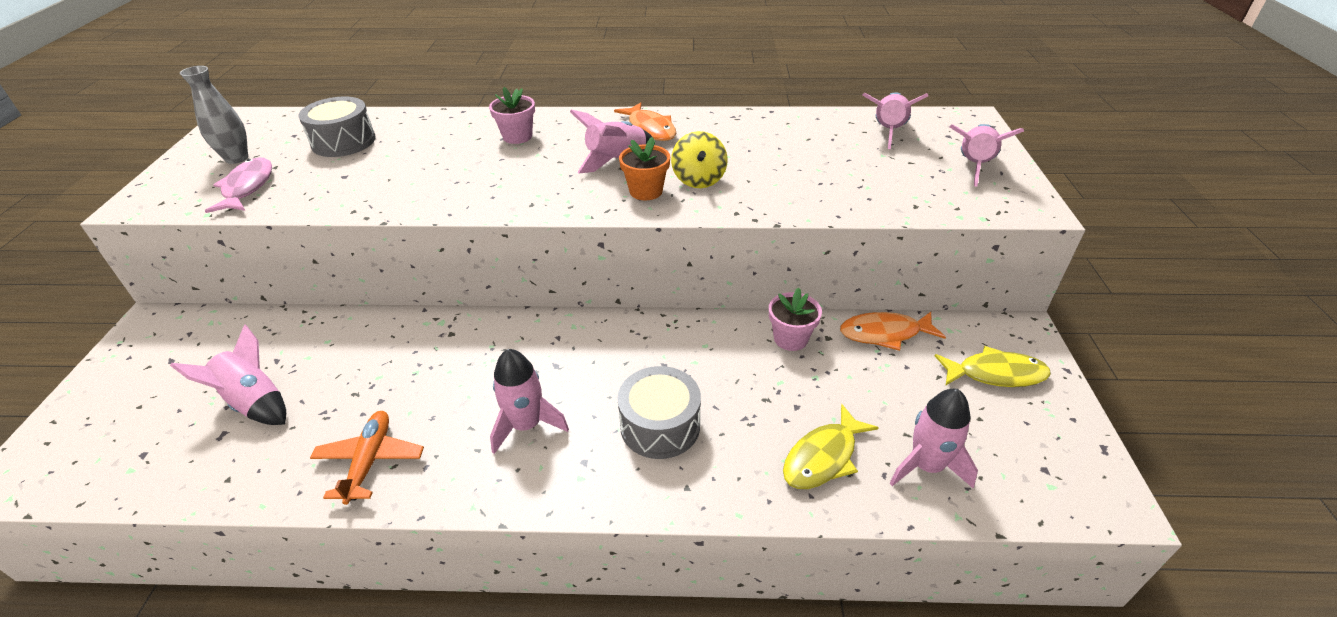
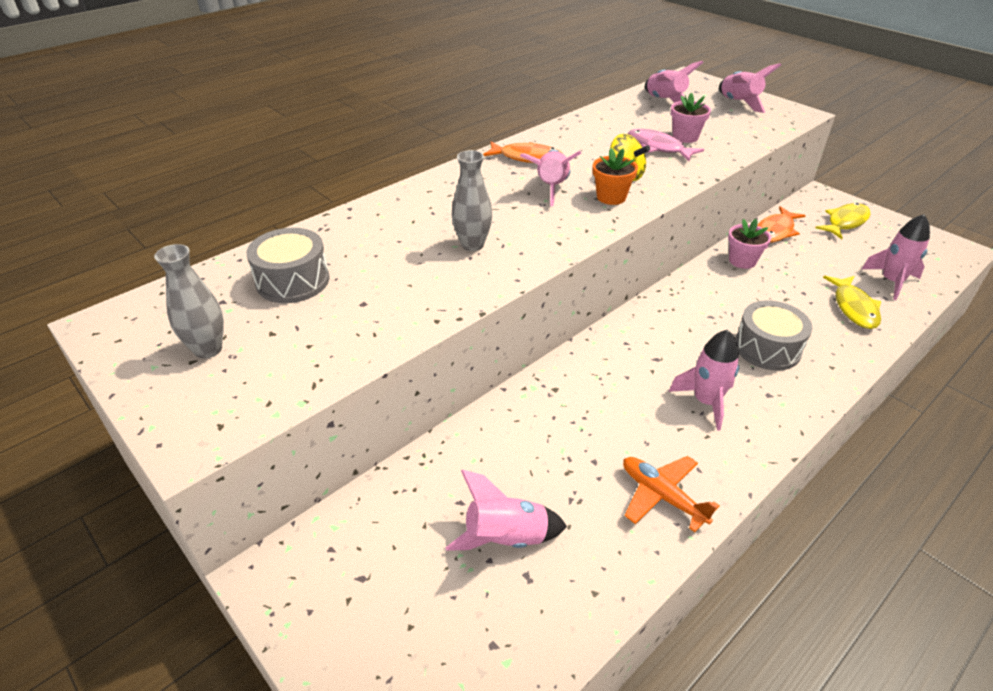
camera: 45 degrees left, 0 degrees up
pink fish [205,157,272,213] -> pink fish moved to [628,129,704,161]
pink flower pot [489,87,535,144] -> pink flower pot moved to [671,93,711,143]
none -> grey vase [452,150,492,251]

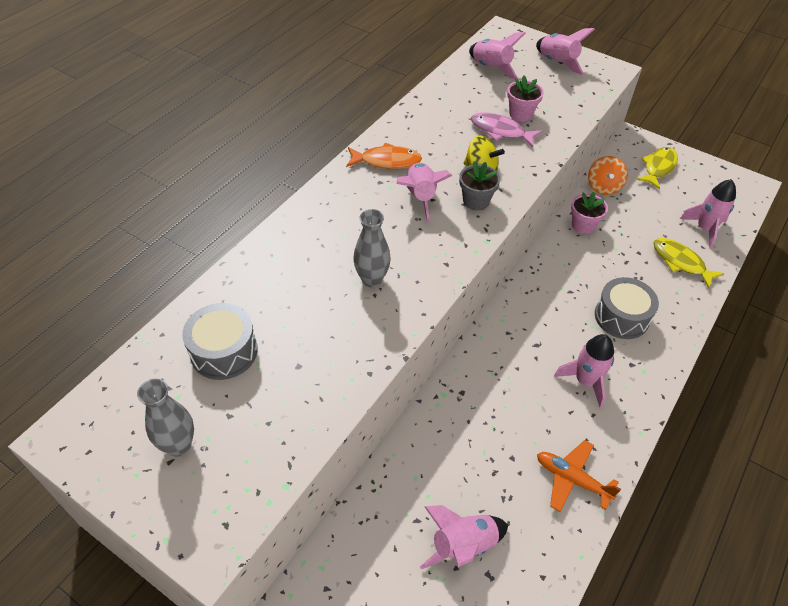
camera: 15 degrees left, 10 degrees up
orange flower pot [593,148,638,205] -> grey flower pot [459,161,500,210]
orange fish [757,206,806,242] -> orange spinning top [588,156,628,195]
yellow fish [823,276,881,329] -> yellow fish turned 150 degrees clockwise [653,238,724,288]

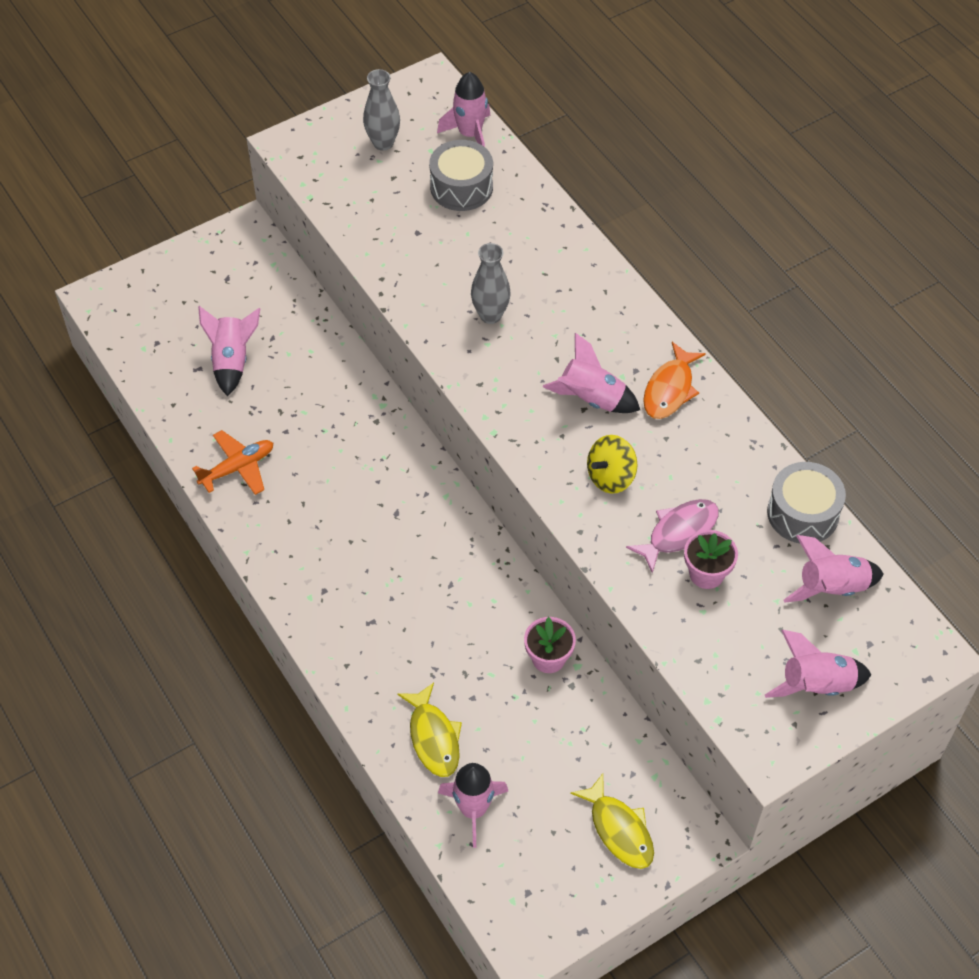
camera: 115 degrees right, 5 degrees up
grey flower pot [459,161,500,210] -> none
pink rocket [554,334,614,408] -> pink rocket moved to [437,72,491,147]
orange spinning top [588,156,628,195] -> none
grey drum [595,277,659,339] -> grey drum moved to [767,462,846,543]
yellow fish [653,238,724,288] -> yellow fish turned 90 degrees clockwise [397,682,462,777]

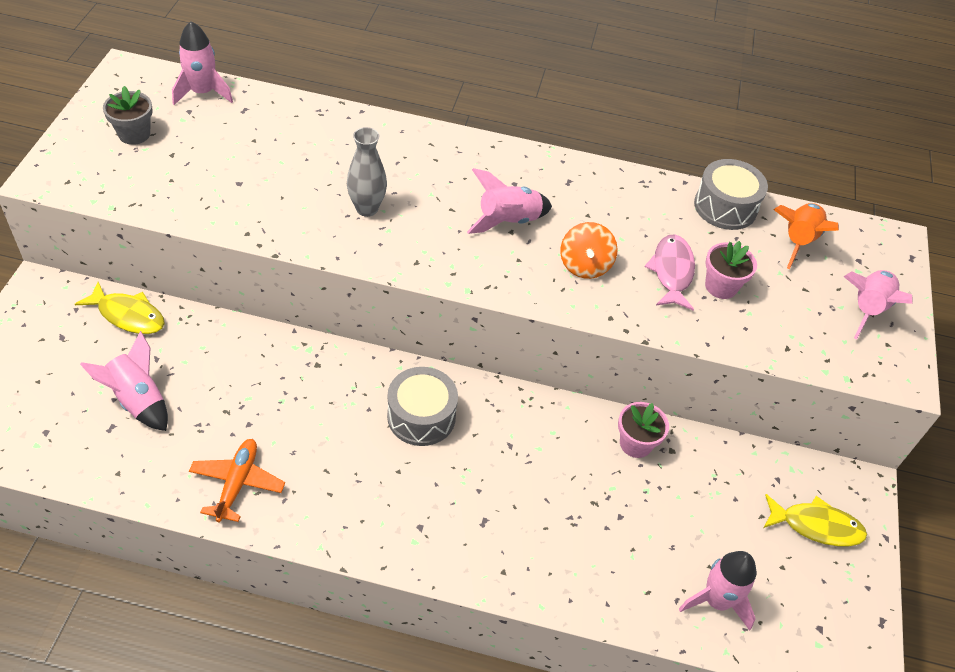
camera: 50 degrees left, 5 degrees down
grey vase [363,69,400,151] -> grey flower pot [103,86,153,145]
yellow fish [397,682,462,777] -> yellow fish moved to [75,282,165,334]
grey drum [429,140,493,211] -> grey drum moved to [387,367,458,446]
yellow spinning top [587,435,637,494] -> orange spinning top [560,222,618,279]
orange fish [643,342,706,419] -> none
pink rocket [784,535,883,603] -> orange rocket [774,203,839,269]

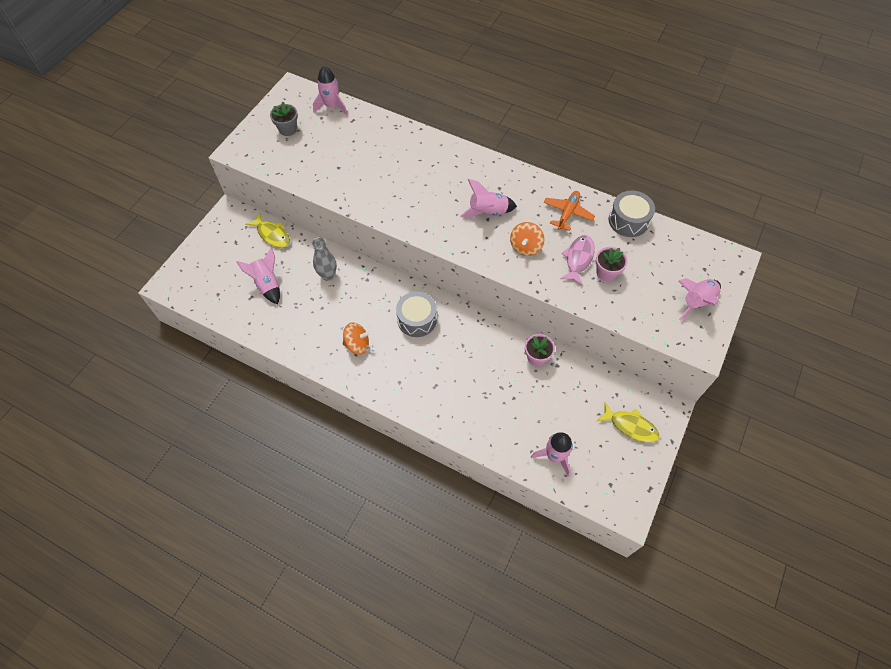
camera: 20 degrees right, 10 degrees up
orange plane [189,439,285,522] -> orange plane moved to [543,191,595,231]
grey vase [347,127,387,217] -> grey vase moved to [311,237,337,281]
orange rocket [774,203,839,269] -> none
none -> orange spinning top [343,322,371,354]

